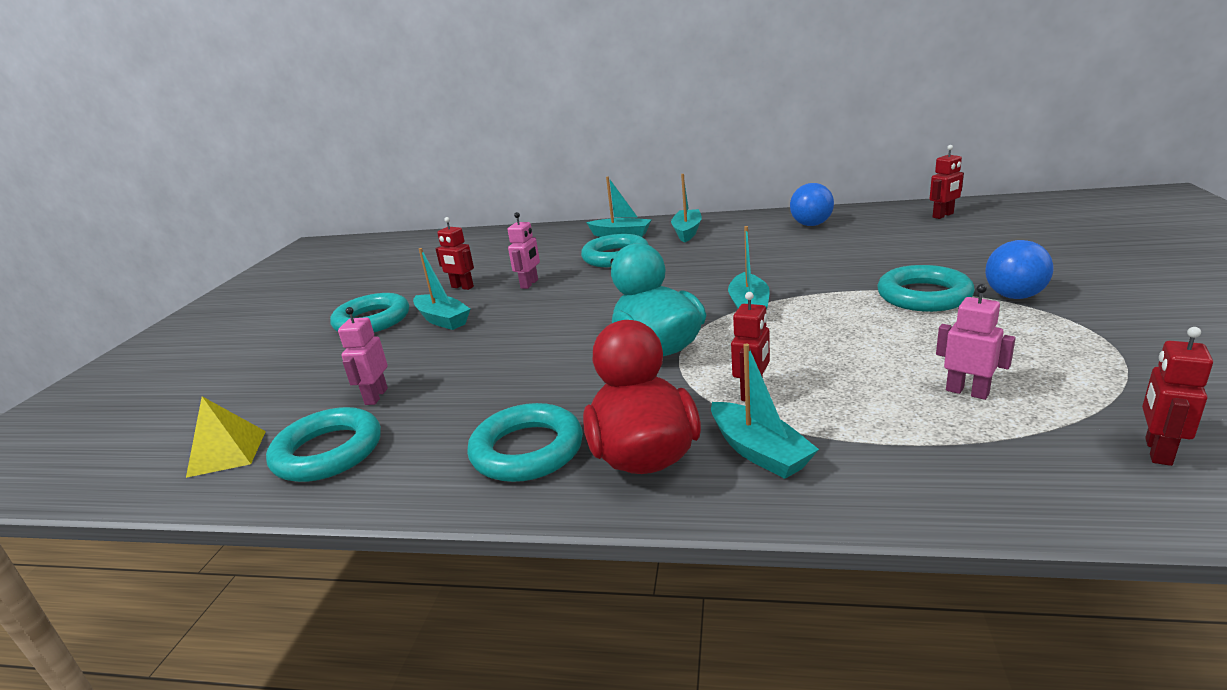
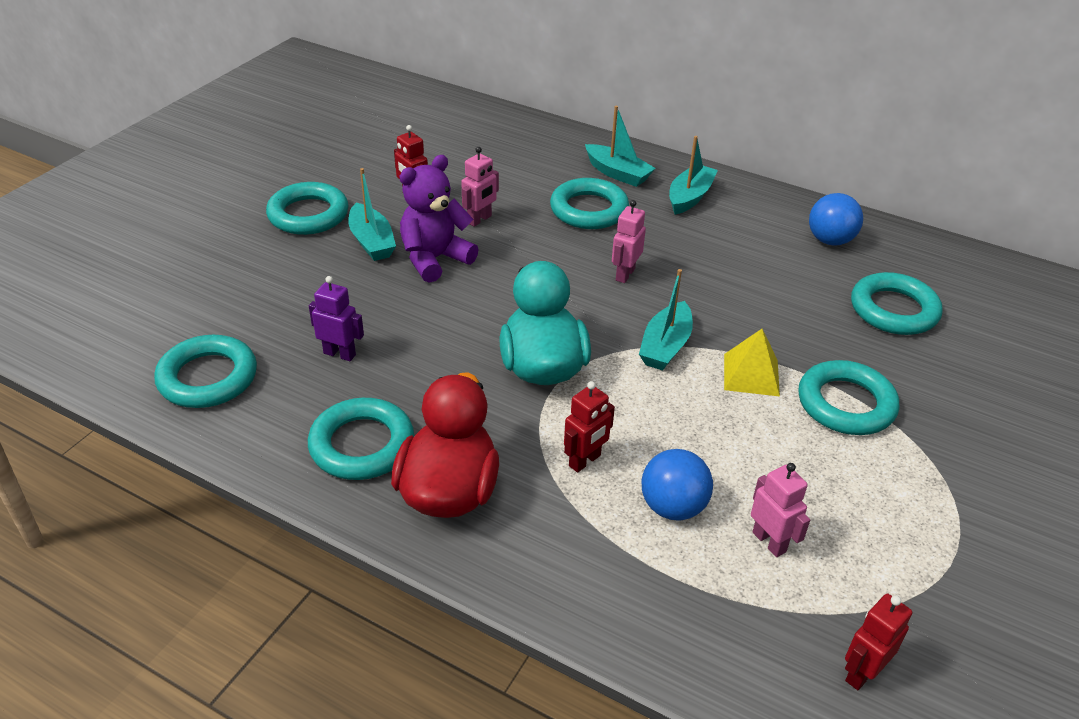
camera: 15 degrees right, 15 degrees up
yellow pyramid [186,396,266,478] -> yellow pyramid moved to [724,329,780,397]
pink robot [338,307,388,405] -> pink robot moved to [612,200,646,283]
turquoise boat [711,343,819,479] -> none
red robot [930,145,964,219] -> none
blue ball [985,240,1054,299] -> blue ball moved to [642,449,713,520]
none -> purple robot [309,276,364,361]
none -> purple teddy bear [400,155,479,283]
none -> turquoise ring [851,272,943,335]

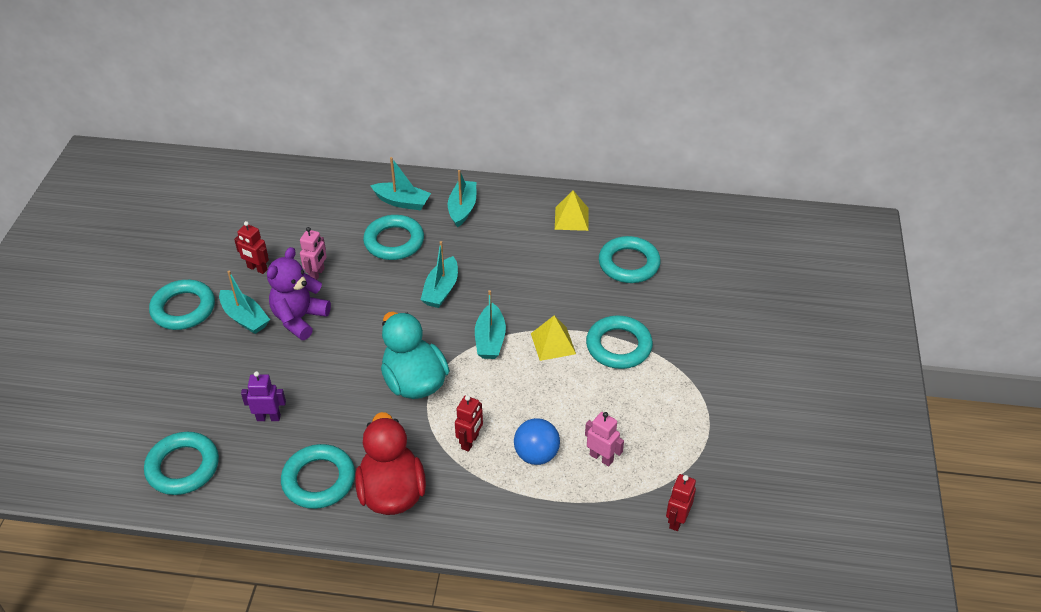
camera: 20 degrees left, 5 degrees up
pink robot [612,200,646,283] -> turquoise boat [421,241,458,308]
blue ball [809,193,863,246] -> yellow pyramid [555,191,589,231]

